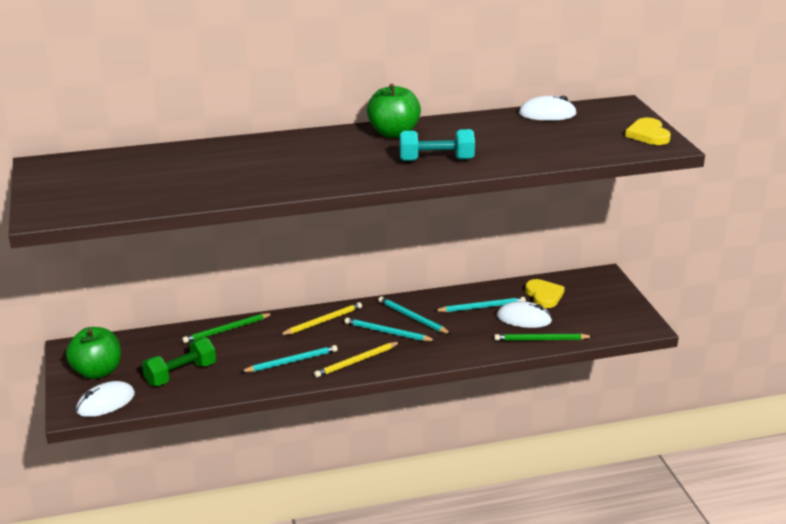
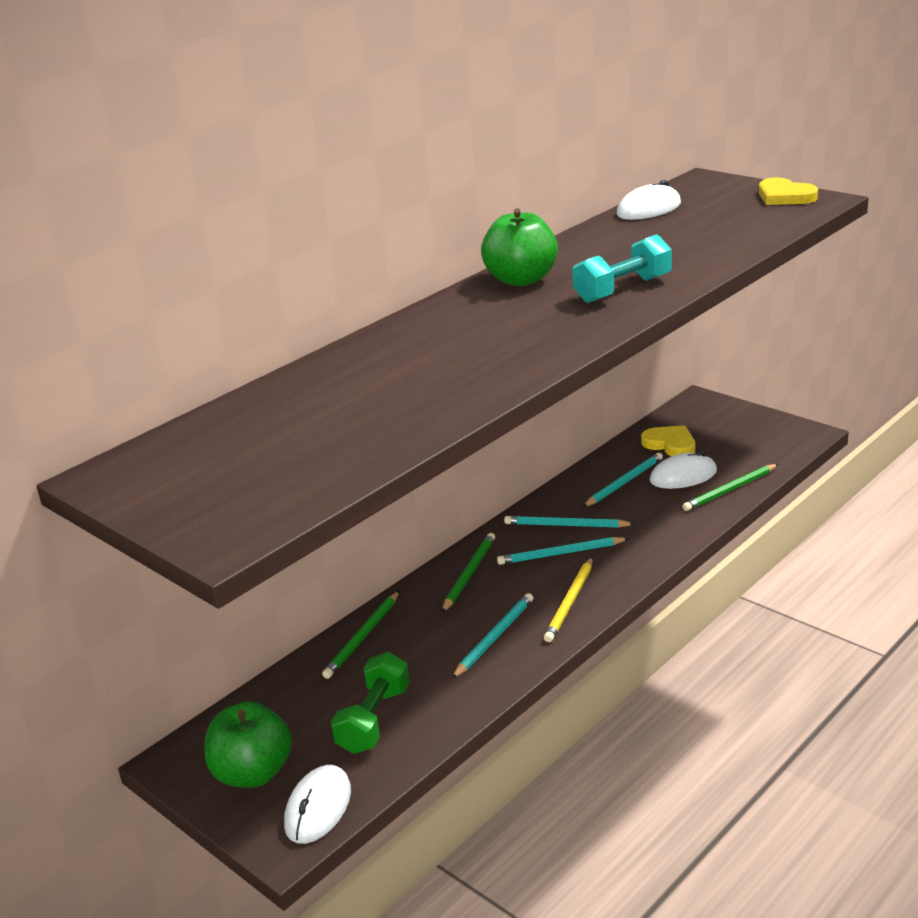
camera: 30 degrees left, 0 degrees up
yellow pencil [280,302,362,335] -> green pencil [442,533,495,613]

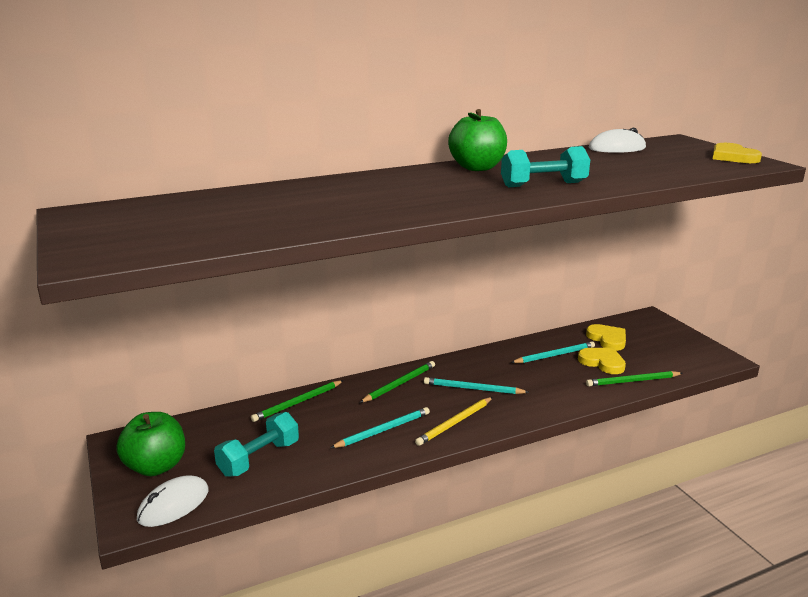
camera: 20 degrees right, 5 degrees down
green dumbbell [331,652,410,754] -> turquoise dumbbell [214,412,299,477]
turquoise pencil [504,516,635,528] -> none
white mouse [650,451,717,489] -> yellow heart [578,348,626,374]

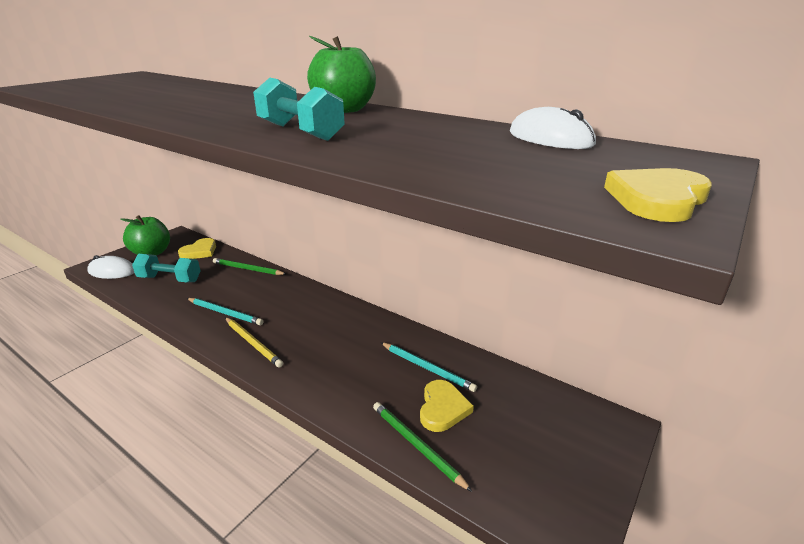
camera: 60 degrees right, 5 degrees up
green pencil [359,361,435,403] -> none
yellow pencil [415,397,493,446] -> yellow pencil turned 150 degrees counterclockwise [225,317,283,368]
turquoise pencil [424,377,529,394] -> none
yellow heart [586,324,626,351] -> yellow heart moved to [178,238,216,259]

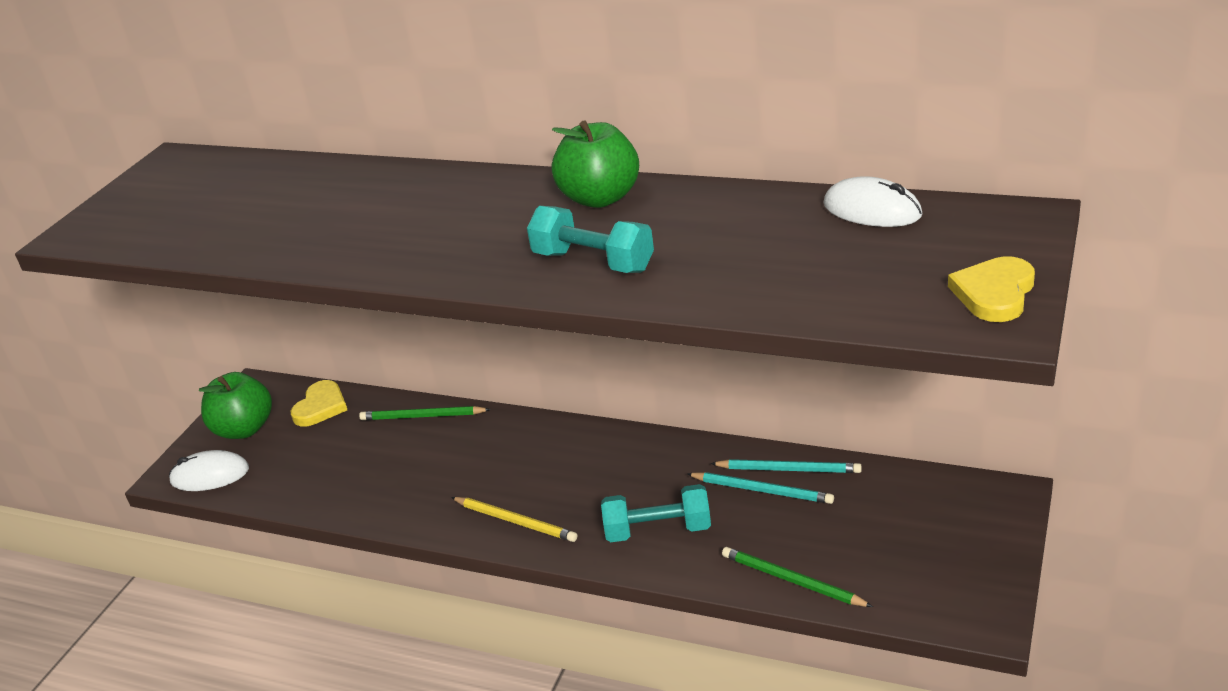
camera: 10 degrees left, 5 degrees up
turquoise dumbbell [132,254,200,282] -> turquoise dumbbell moved to [601,484,711,542]
turquoise pencil [187,298,263,325] -> turquoise pencil moved to [710,459,862,473]
yellow heart [420,380,474,432] -> none

